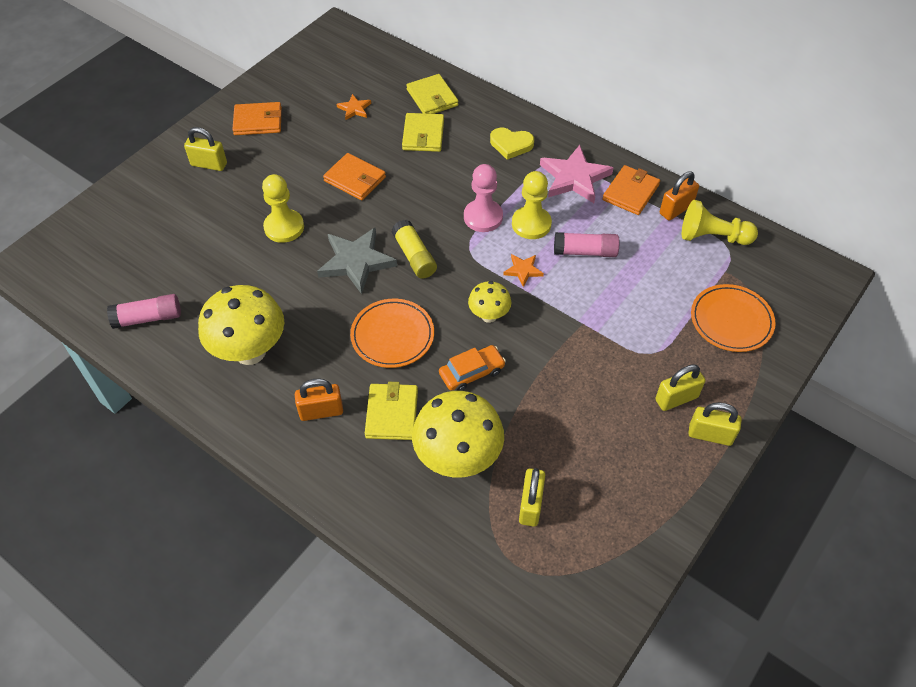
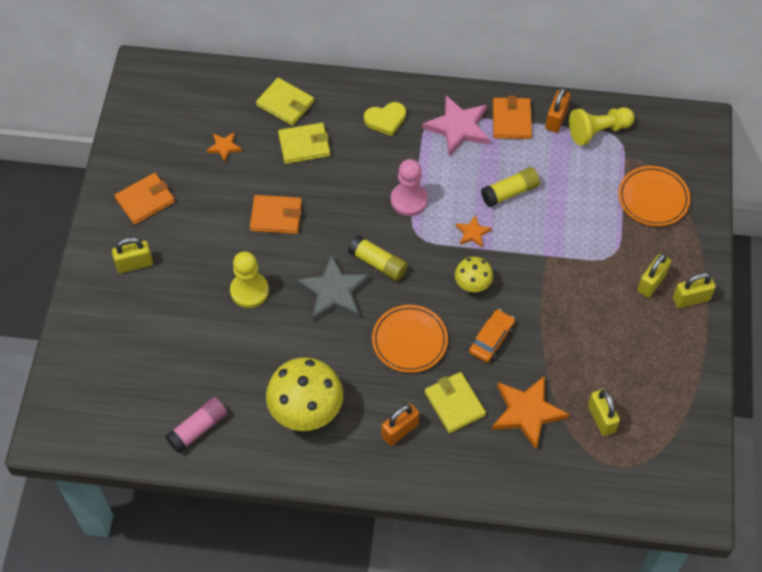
camera: 30 degrees left, 5 degrees up
yellow wallet [402,113,444,152] -> yellow wallet turned 75 degrees counterclockwise [278,123,330,164]
yellow mushroom [412,391,504,477] -> orange star [492,376,569,449]
yellow pawn [512,171,552,239] -> none
pink glue stick [554,232,619,257] -> yellow glue stick [481,167,540,207]

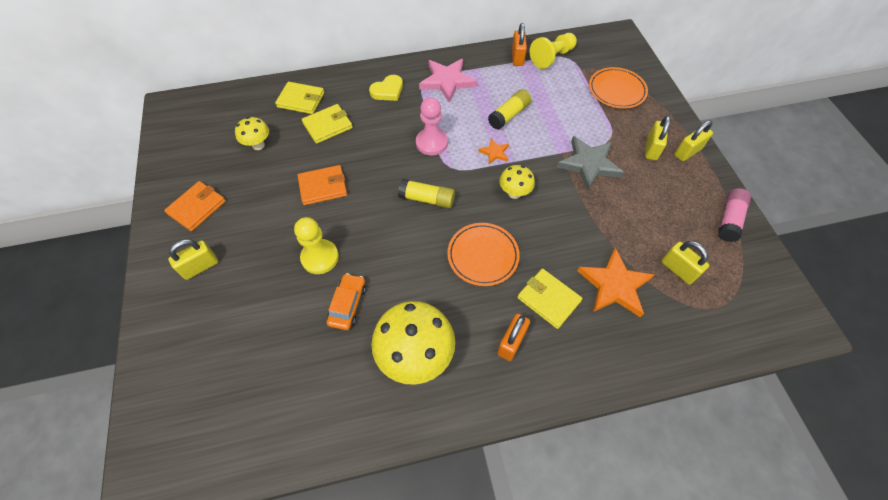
camera: 20 degrees left, 0 degrees up
pink glue stick [165,397,228,453] -> pink glue stick moved to [718,188,751,242]
orange star [206,132,242,162] -> yellow mushroom [235,117,269,150]
grey star [296,254,370,321] -> grey star moved to [556,136,624,191]
orange car [469,309,515,363] -> orange car moved to [327,273,366,330]
orange wallet [493,96,532,139] -> none

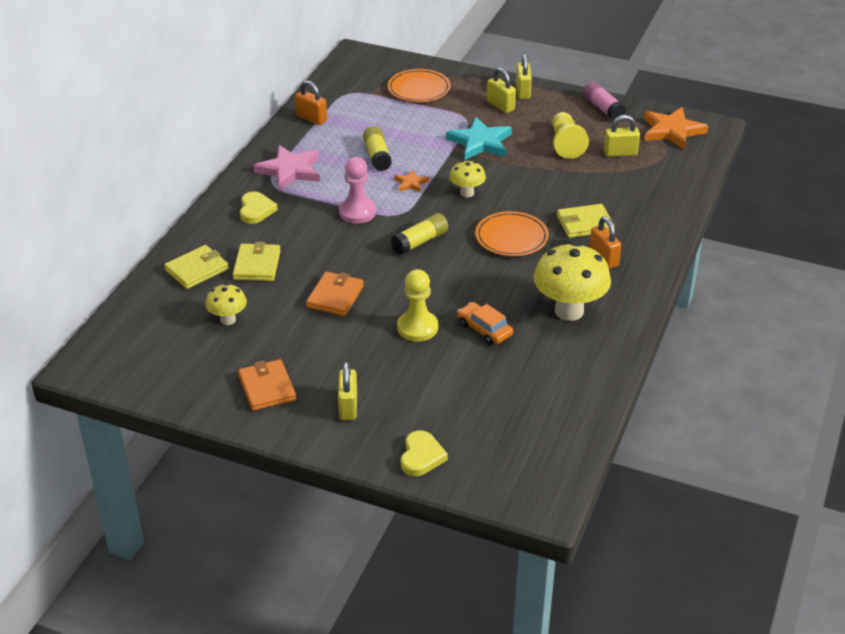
camera: 55 degrees left, 20 degrees down
yellow pawn [530,33,577,69] -> yellow pawn moved to [552,112,589,159]
grey star [556,136,624,191] -> turquoise star [446,117,512,160]
orange star [578,248,654,318] -> orange star moved to [644,107,708,150]
none -> yellow heart [401,431,448,476]

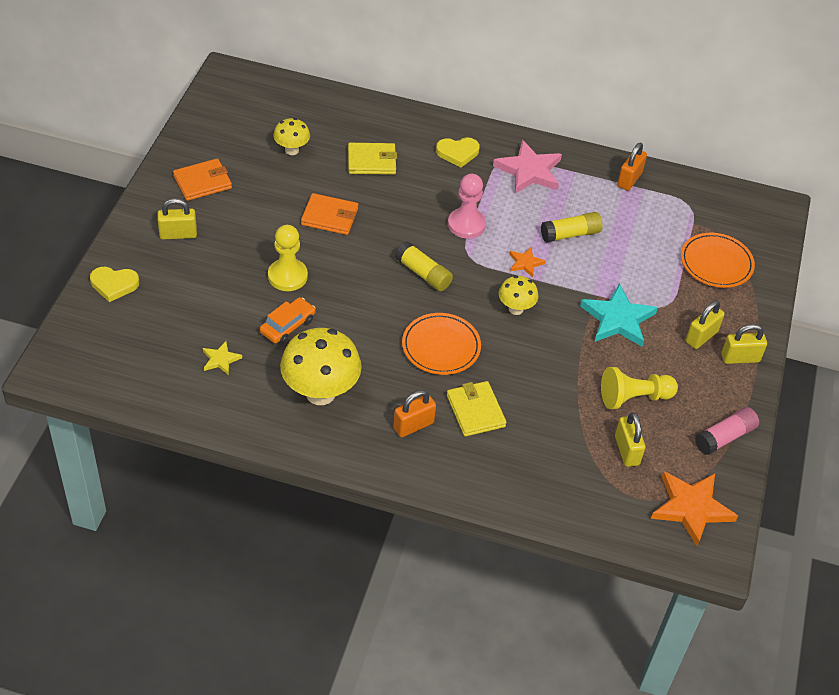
camera: 80 degrees right, 10 degrees up
yellow wallet [164,245,229,289] -> none
none -> yellow star [203,341,242,375]

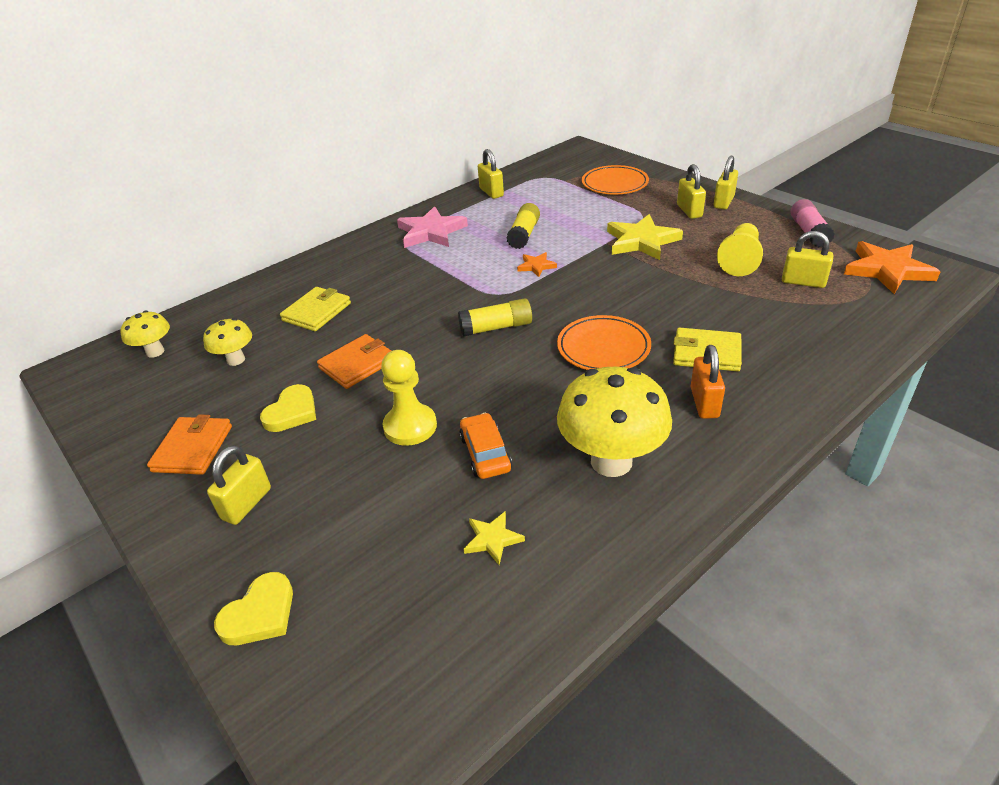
camera: 50 degrees left, 10 degrees down
yellow heart [436,137,480,167] -> yellow heart moved to [260,384,316,432]
pink pawn [448,174,486,239] -> none
yellow mushroom [499,276,538,315] -> yellow mushroom moved to [120,311,170,358]
turquoise star [580,283,658,347] -> yellow star [607,214,683,260]
orange padlock [617,143,647,191] -> yellow padlock [478,149,504,199]

